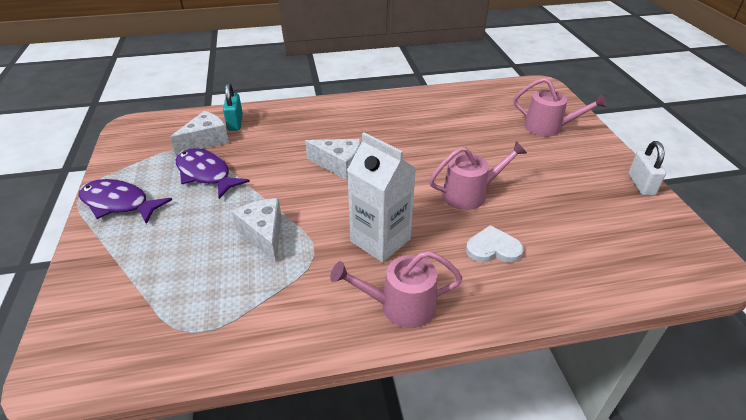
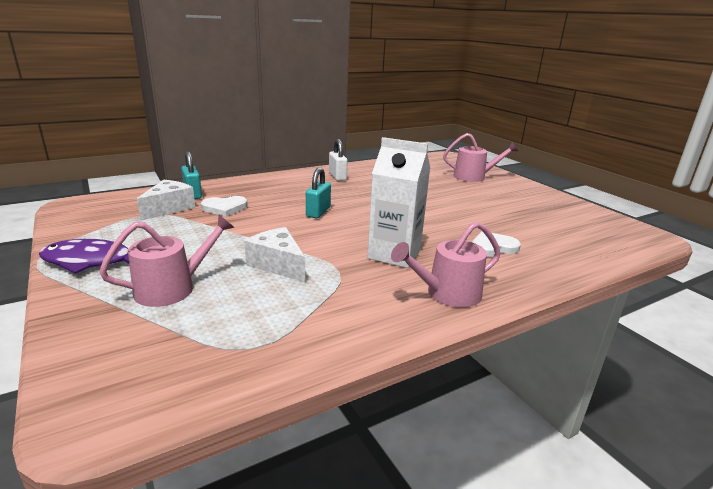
camera: 20 degrees left, 15 degrees down
purple fish [176,148,250,199] -> none
white cheese [305,139,361,180] -> turquoise padlock [306,167,331,218]
pink watering can [429,141,527,210] -> pink watering can moved to [99,215,235,307]
white padlock [628,141,666,196] -> white padlock moved to [329,139,348,181]
none -> white heart [201,196,248,217]

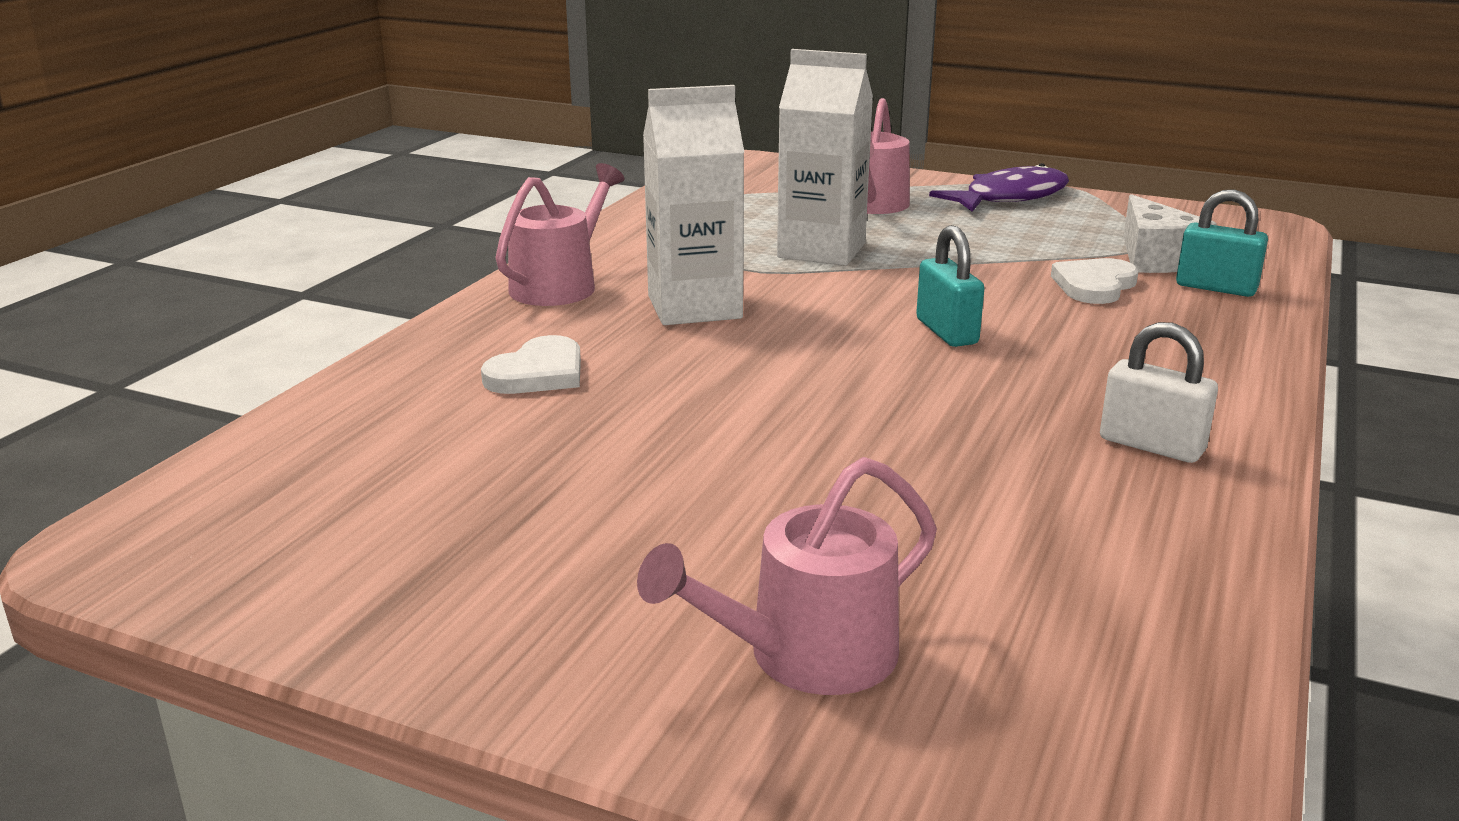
camera: 145 degrees right, 0 degrees up
white cheese [244,227,305,282] -> white carton [777,49,873,266]

